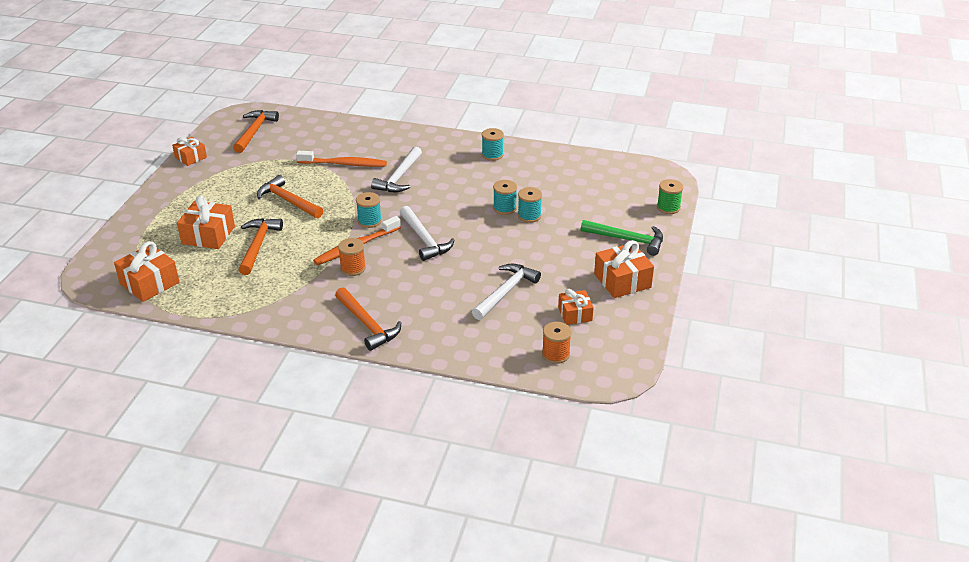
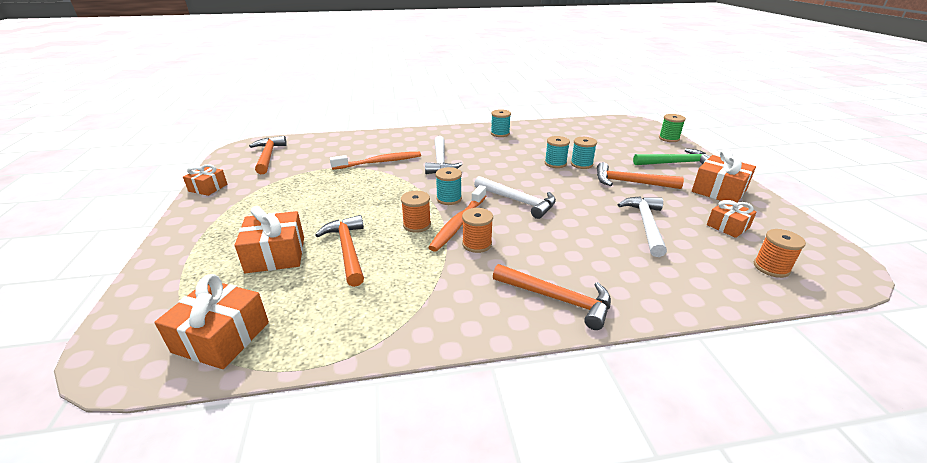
camera: 25 degrees left, 5 degrees down
orange hammer [257,175,323,218] -> orange hammer moved to [597,162,684,189]
none -> orange spool [401,191,431,233]

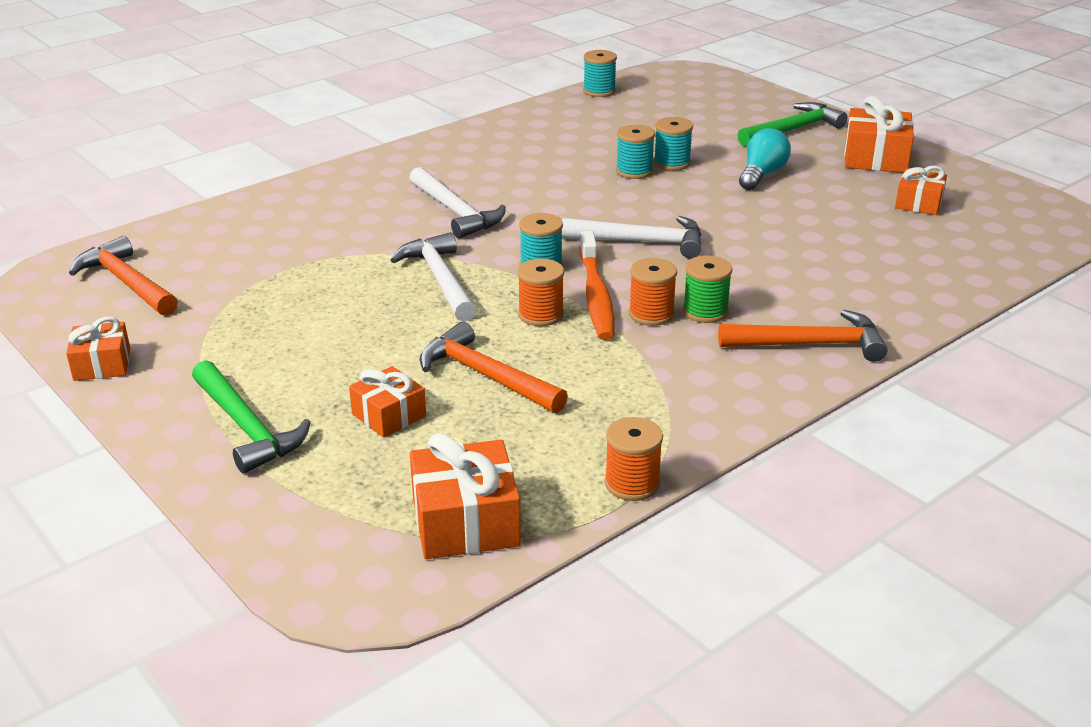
camera: 30 degrees left, 0 degrees up
orange gift [235,206,304,273] -> orange gift [349,366,426,438], size x0.63
orange toothbrush [330,152,421,170] -> none
turquoise spool [491,109,511,137] -> turquoise spool moved to [583,50,617,97]
orange hammer [597,162,684,189] -> turquoise light bulb [739,128,791,190]
white hammer [618,196,667,257] -> white hammer moved to [391,232,477,322]
green spool [659,114,686,142] -> green spool moved to [683,256,733,323]
orange spool [754,229,806,278] -> orange spool moved to [605,417,663,501]
none -> green hammer [192,360,311,473]

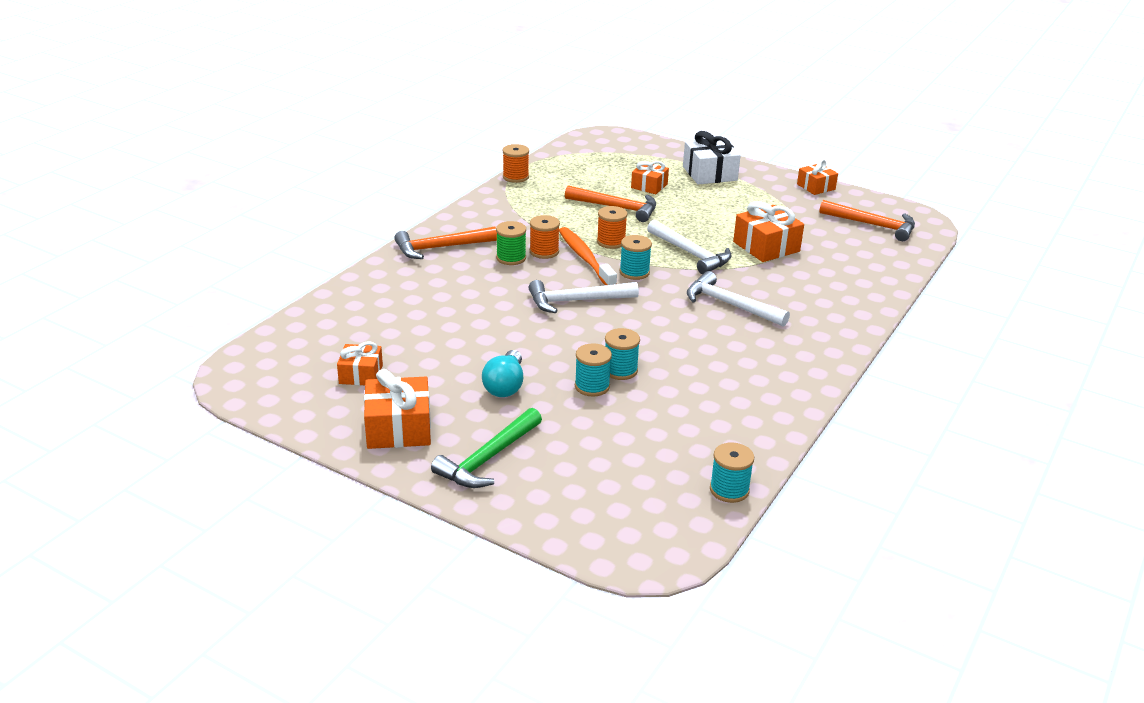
camera: 160 degrees right, 0 degrees up
green hammer [192,360,311,473] -> white gift [683,131,741,185]
orange gift [410,433,521,559] -> orange gift moved to [733,201,804,262]

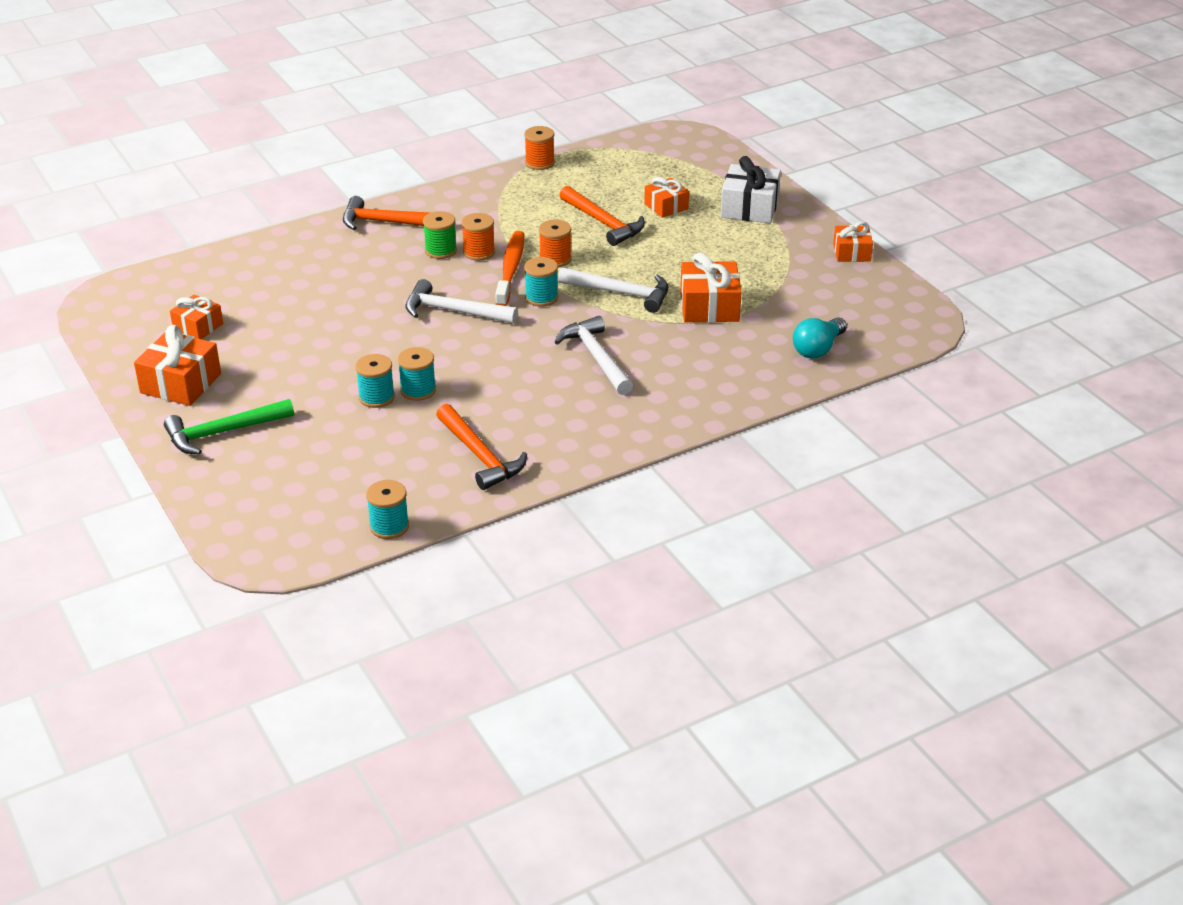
camera: 30 degrees right, 5 degrees up
turquoise light bulb [482,350,523,397] -> turquoise light bulb moved to [793,317,847,359]
white hammer [647,220,732,274] -> white hammer turned 60 degrees counterclockwise [558,267,668,313]
orange hammer [819,200,915,241] -> orange hammer moved to [436,404,527,490]

